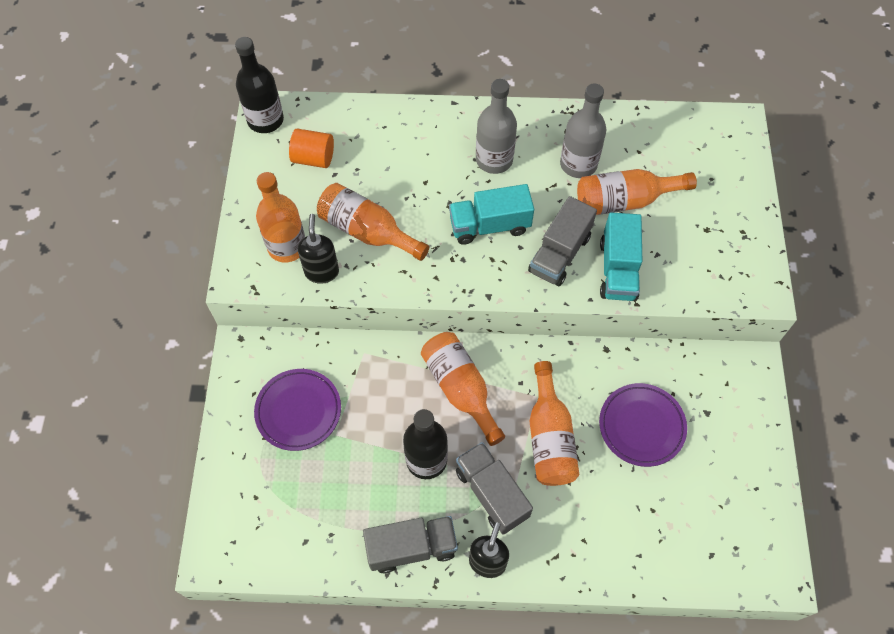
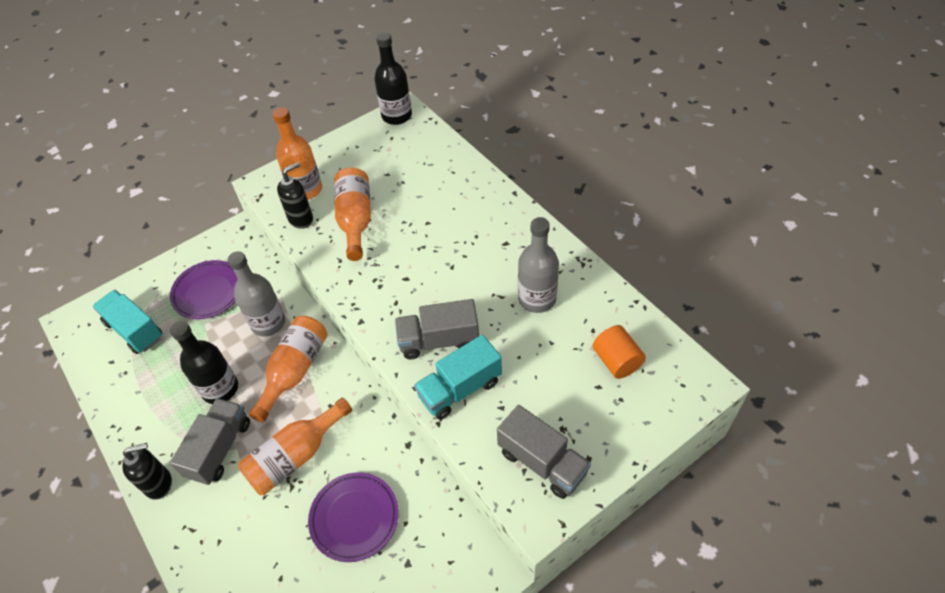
camera: 55 degrees right, 10 degrees down
orange cylinder [289,129,334,168] -> orange cylinder moved to [593,325,646,379]
grey truck [363,516,458,573] -> grey truck moved to [497,405,591,499]
turquoise truck [449,184,534,245] -> turquoise truck moved to [93,290,162,354]
grey bottle [476,79,517,174] -> grey bottle moved to [228,251,285,337]
orange bottle [577,169,697,215] -> none

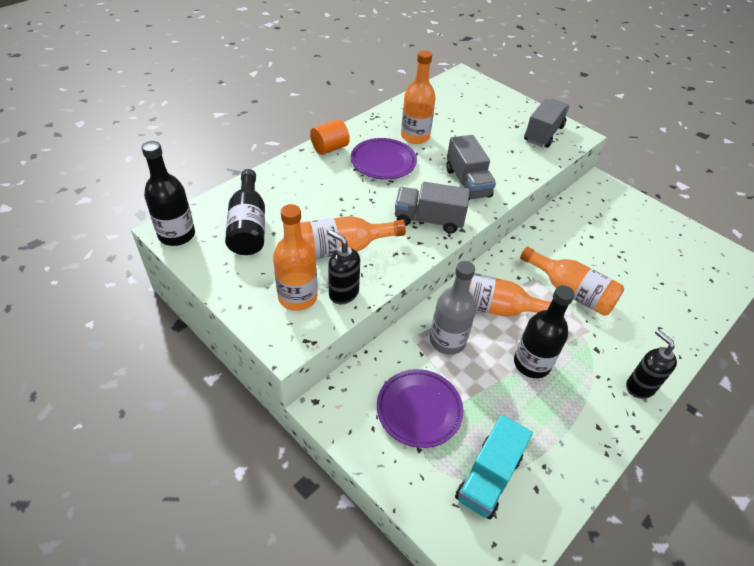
camera: 105 degrees left, 5 degrees down
grey truck [170,398,250,485] -> grey truck moved to [395,182,470,234]
purple plate [308,472,399,562] -> purple plate moved to [351,138,417,180]
turquoise truck [414,335,502,420] -> none
grey bottle [518,217,559,313] -> orange bottle [401,50,436,144]
orange cylinder [593,325,646,379] -> orange cylinder moved to [310,119,350,155]
none -> black bottle [225,169,265,255]

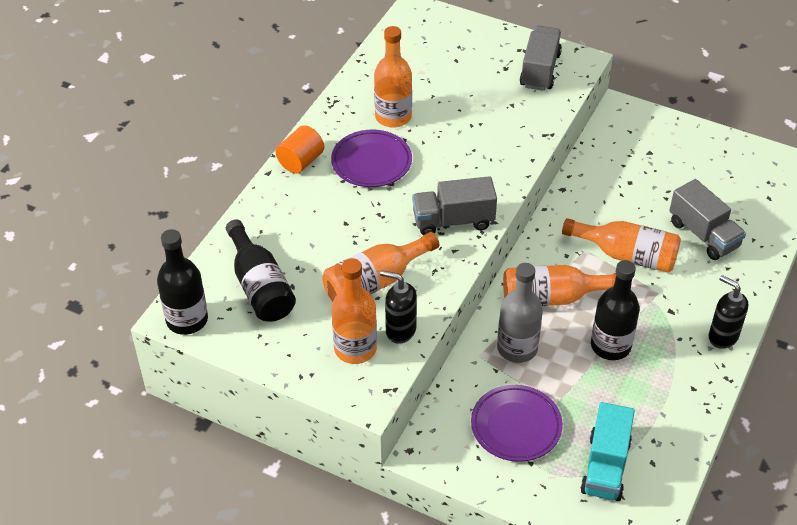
camera: 15 degrees left, 0 degrees up
grey truck [446,135,496,200] -> grey truck moved to [669,179,746,260]

